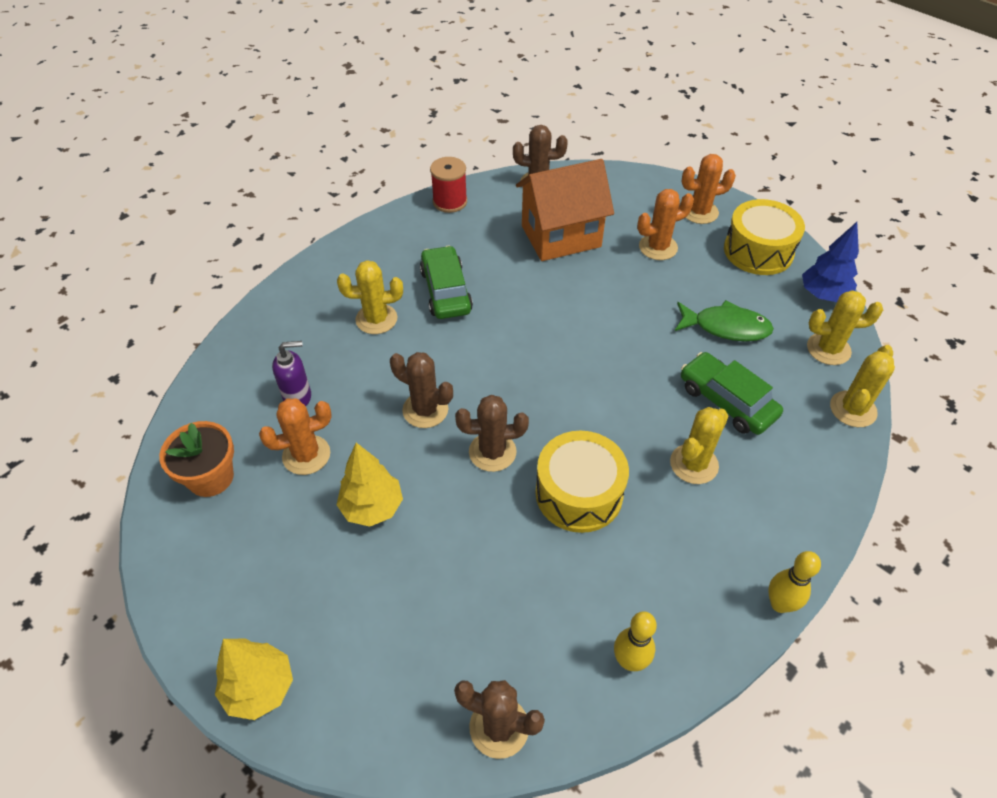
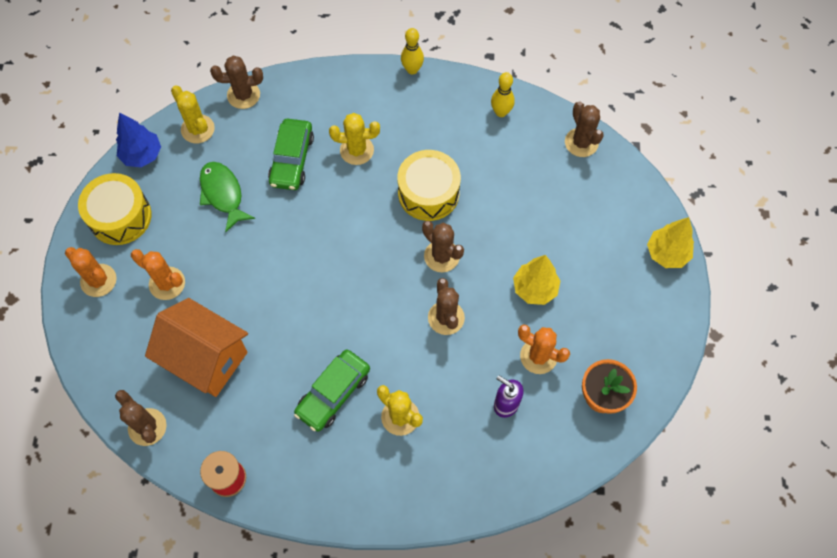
camera: 130 degrees left, 15 degrees up
yellow cactus [830,345,895,427] -> brown cactus [210,56,263,109]

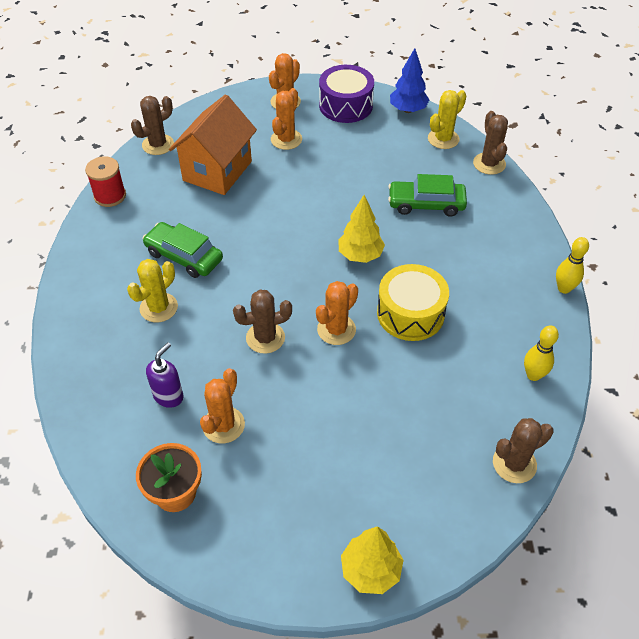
camera: 85 degrees right, 15 degrees down
yellow drum [78,173,152,245] -> purple drum [319,65,374,123]
green fish [200,162,255,232] -> none
yellow cactus [329,113,380,165] -> none
brown cactus [422,221,464,272] -> orange cactus [316,281,358,345]
yellow tree [513,255,560,305] -> yellow tree moved to [338,195,385,263]

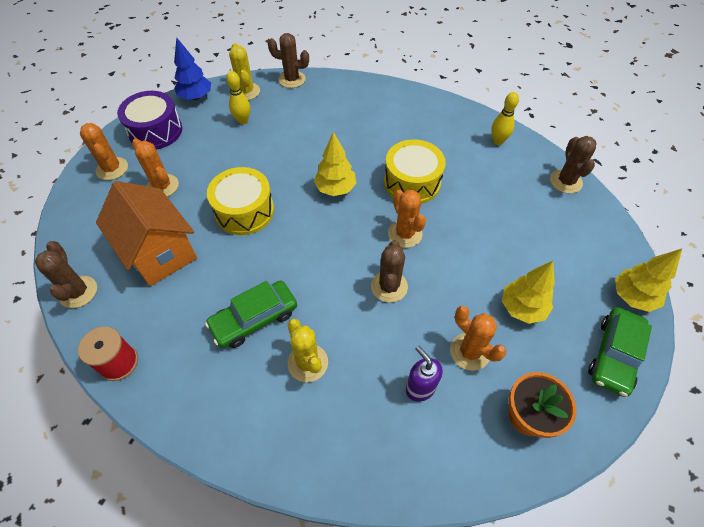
camera: 65 degrees left, 5 degrees up
green car [388,174,467,217] -> green car moved to [588,307,652,397]
yellow bowling pin [556,237,589,294] -> yellow bowling pin moved to [226,71,250,124]
none -> yellow drum [207,167,274,235]
none -> yellow tree [502,261,555,324]

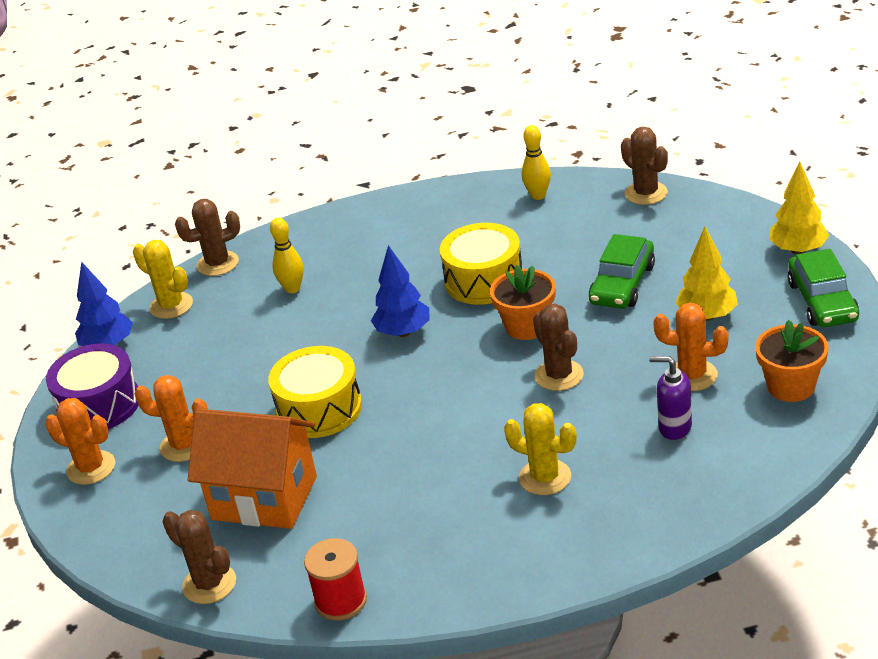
camera: 30 degrees left, 20 degrees down
green car [205,280,297,348] -> green car moved to [589,234,655,309]
yellow bowling pin [226,71,250,124] -> yellow bowling pin moved to [270,218,303,293]
yellow tree [314,132,356,196] -> blue tree [371,245,430,337]
orange cactus [388,190,426,248] -> orange flower pot [490,265,556,340]

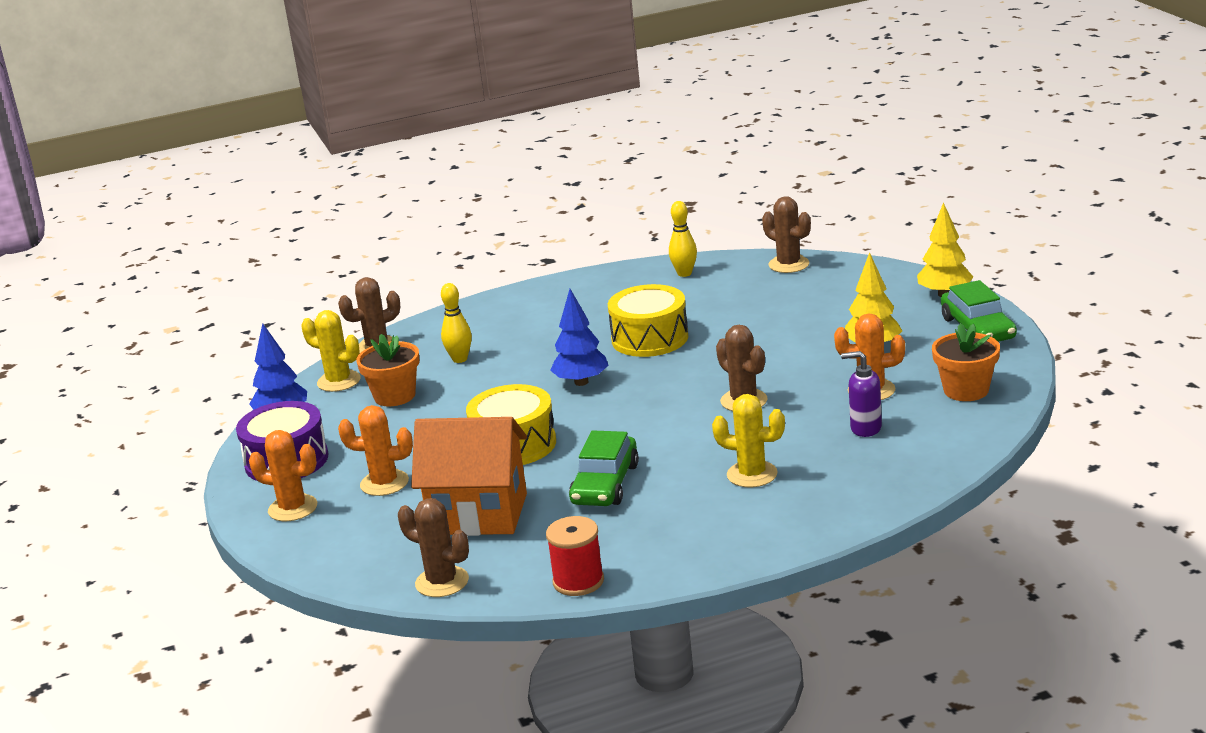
camera: 10 degrees left, 10 degrees down
orange flower pot [490,265,556,340] -> orange flower pot moved to [356,334,420,407]
green car [589,234,655,309] -> green car moved to [569,430,639,506]

